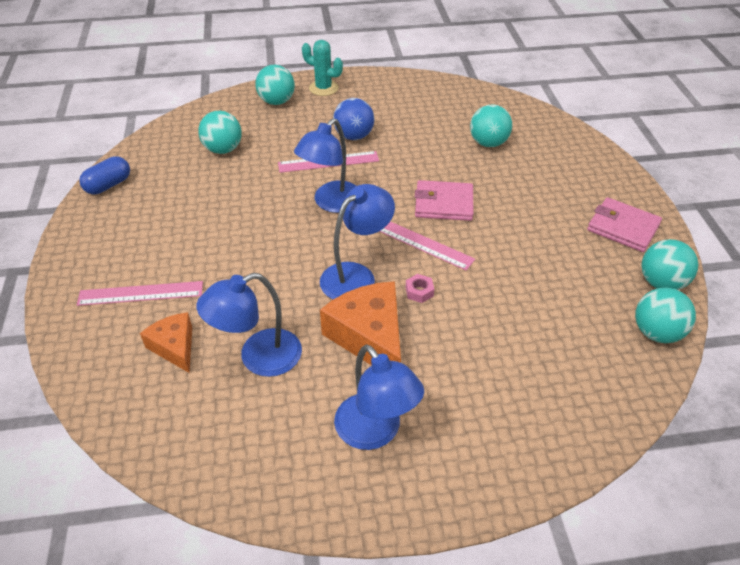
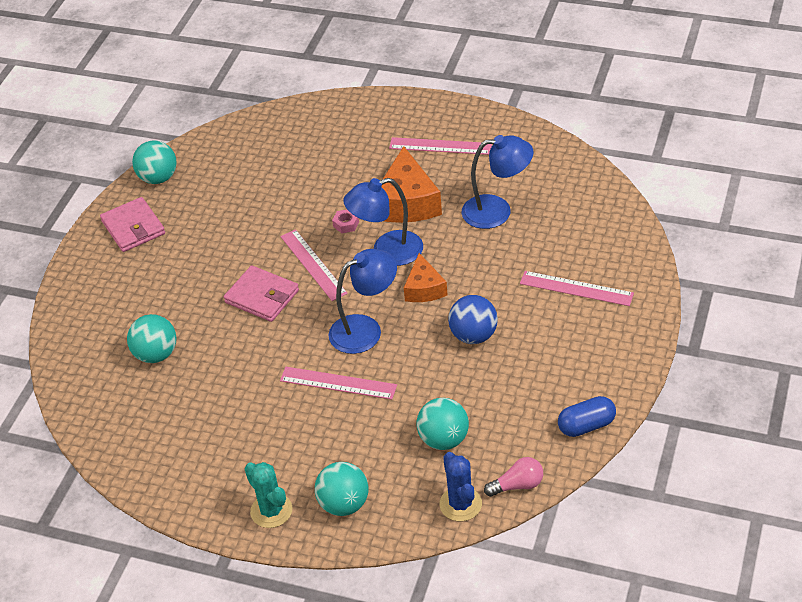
camera: 150 degrees left, 0 degrees up
orange cheese [140,312,192,373] -> orange cheese moved to [404,253,448,302]
blue ball [333,98,374,140] -> blue ball moved to [448,295,498,344]
blue lamp [334,344,424,450] -> pink ruler [389,137,492,155]
turquoise ball [635,287,696,343] -> none
none -> blue cactus [439,452,482,521]
none -> pink light bulb [484,457,543,497]

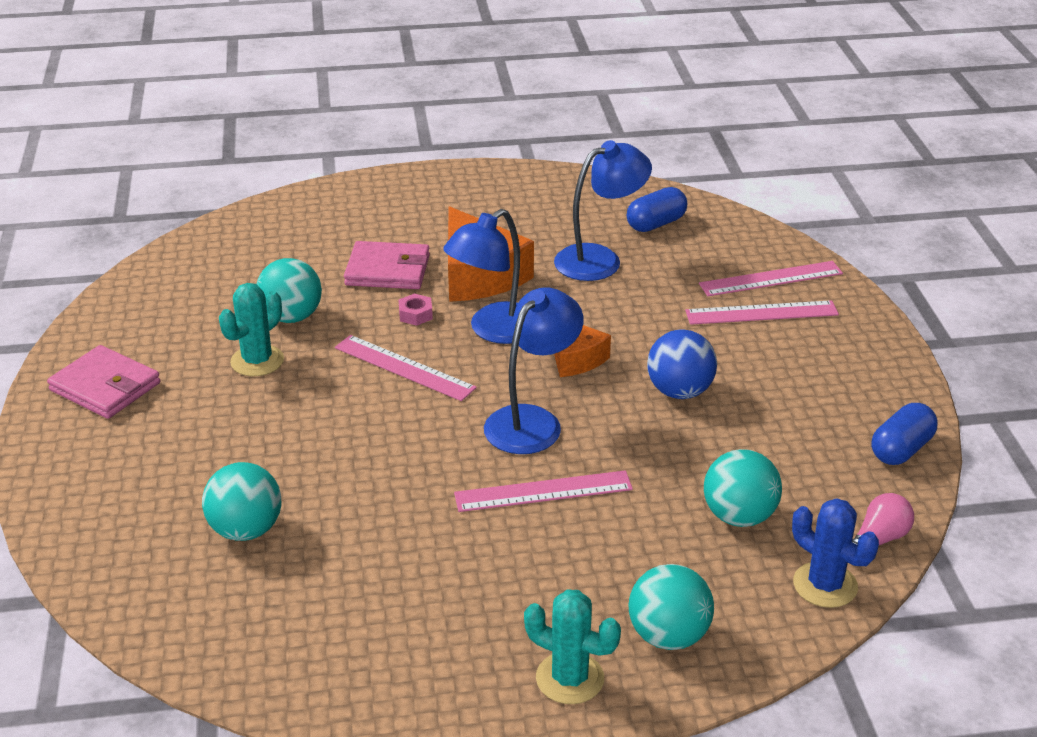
camera: 30 degrees left, 10 degrees down
turquoise ball [132,140,177,184] -> turquoise ball moved to [257,258,322,323]
pink wallet [224,265,299,322] -> pink wallet moved to [344,241,430,289]
pink ruler [389,137,492,155] -> pink ruler moved to [699,261,843,296]
none -> turquoise cactus [219,283,284,376]
none -> blue capsule [627,187,687,232]

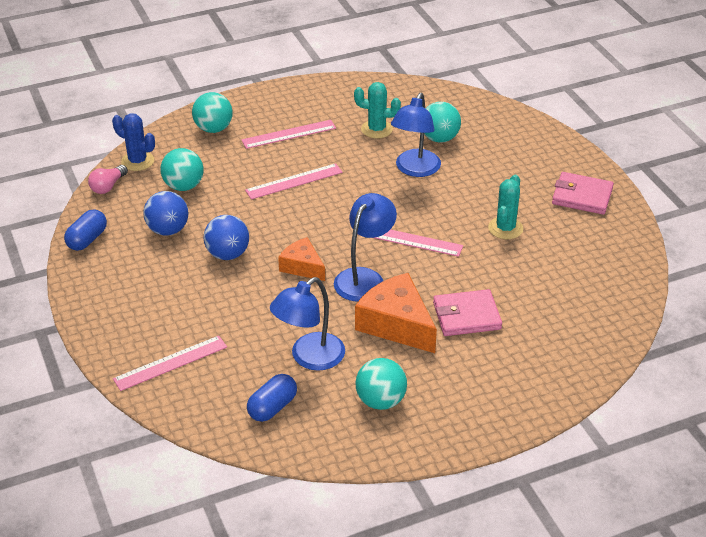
camera: 165 degrees right, 5 degrees up
turquoise ball [257,258,322,323] -> turquoise ball moved to [356,358,407,410]
pink nut [399,294,433,326] -> none
blue lamp [484,287,584,454] -> blue lamp moved to [391,93,441,177]
turquoise cactus [524,589,621,704] -> turquoise cactus moved to [354,82,401,138]
pink ruler [685,300,839,325] -> pink ruler moved to [241,120,336,149]
none -> blue ball [143,191,188,236]

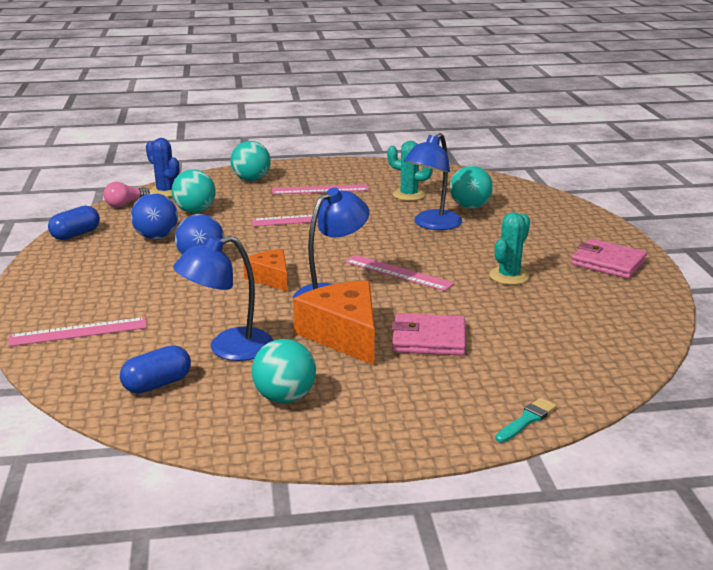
camera: 15 degrees right, 15 degrees down
none -> turquoise brush [495,398,557,443]

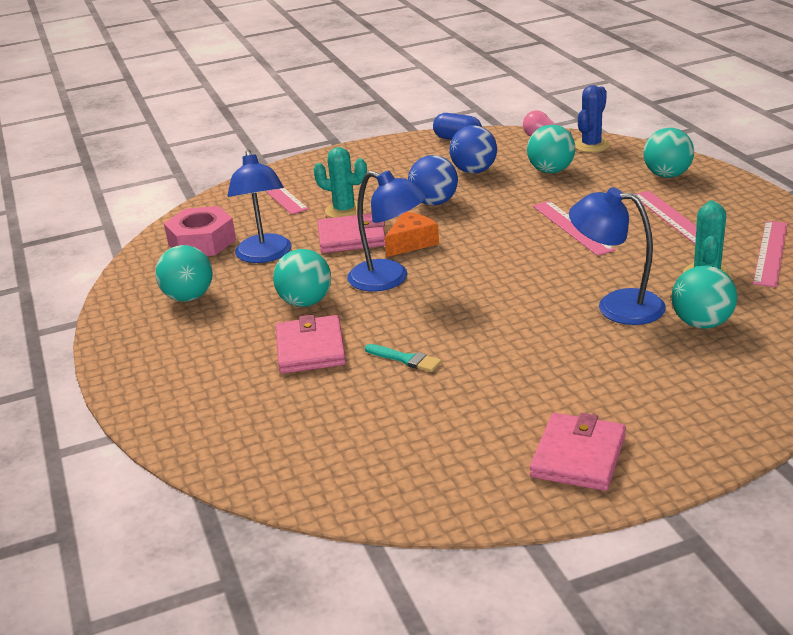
camera: 80 degrees right, 5 degrees up
blue capsule [120,345,191,393] -> pink nut [164,206,236,256]
blue lamp [173,236,273,361] -> blue lamp turned 150 degrees counterclockwise [228,150,292,263]
orange cheese [293,280,375,365] -> turquoise ball [273,249,331,307]
pink ruler [345,255,455,291] -> pink ruler moved to [753,221,788,287]
turquoise cactus [489,212,530,285] -> turquoise cactus moved to [313,147,367,218]
turquoise brush [495,398,557,443] -> turquoise brush moved to [365,344,442,372]
none -> pink wallet [317,213,385,253]

